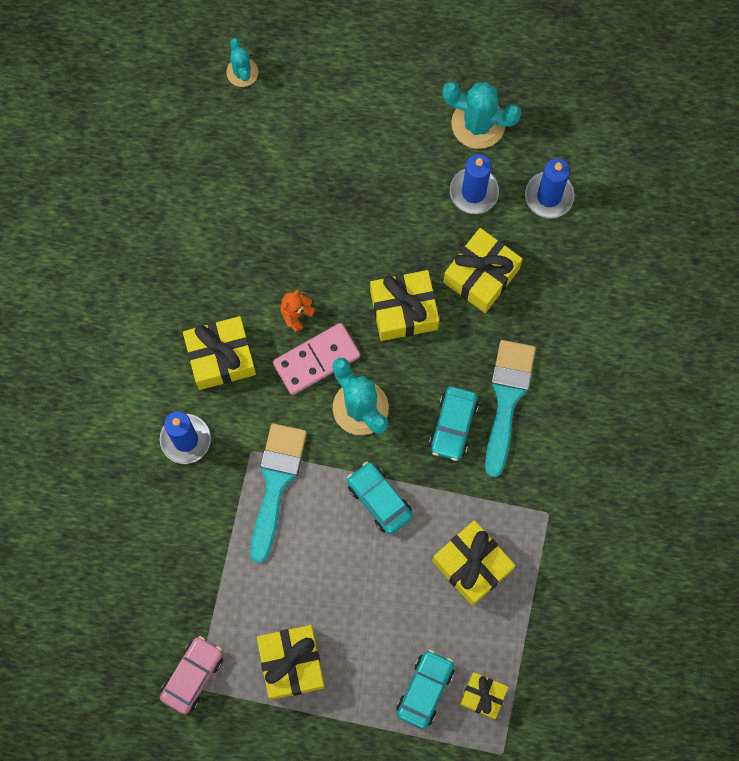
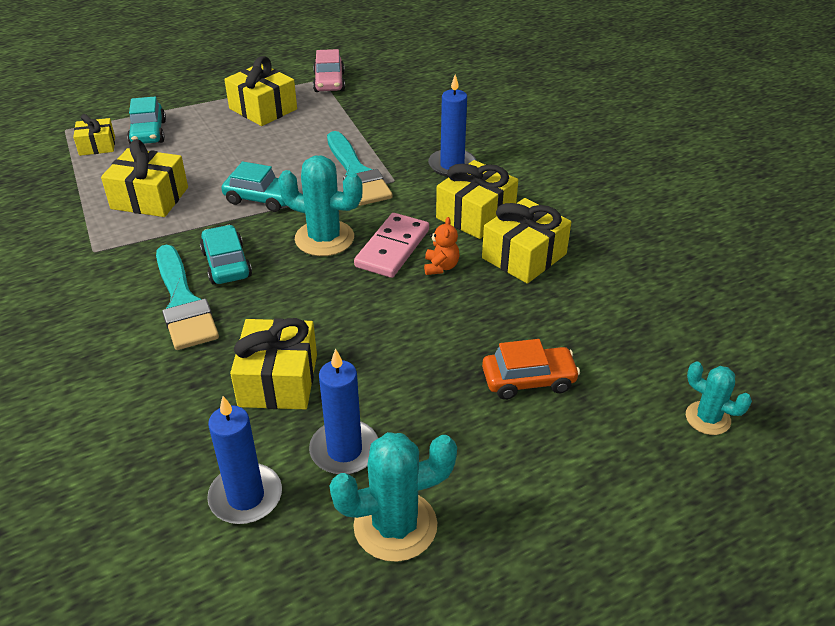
camera: 145 degrees right, 35 degrees down
yellow gift [370,270,439,341] -> yellow gift moved to [482,198,571,284]
none -> orange car [482,339,580,400]

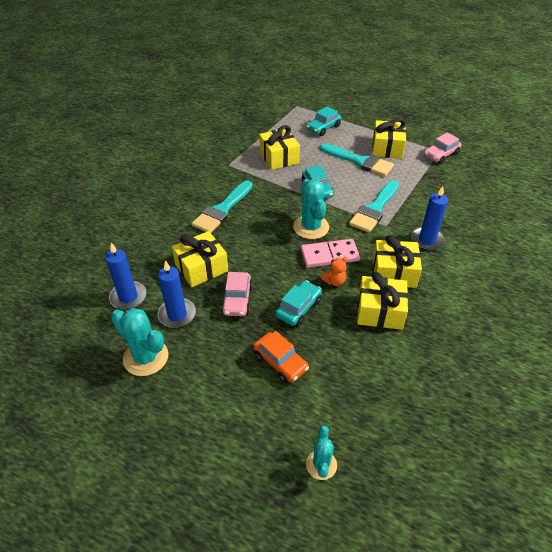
camera: 55 degrees right, 5 degrees up
yellow gift [73,114,115,156] -> none
turquoise car [200,225,252,284] -> turquoise car moved to [275,280,322,326]
none -> pink car [221,272,253,316]
none -> turquoise brush [320,143,394,176]

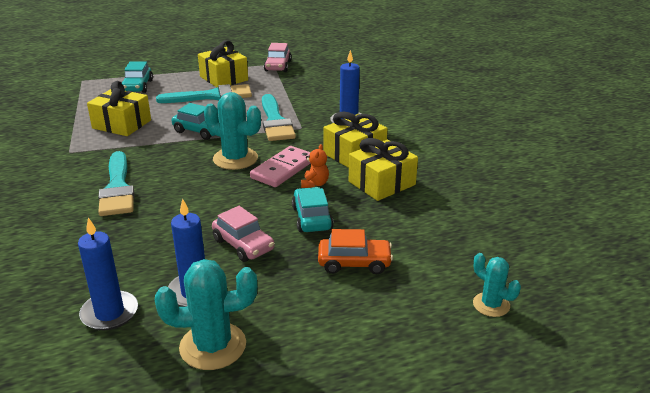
camera: 45 degrees left, 15 degrees down
yellow gift [172,231,228,287] -> none

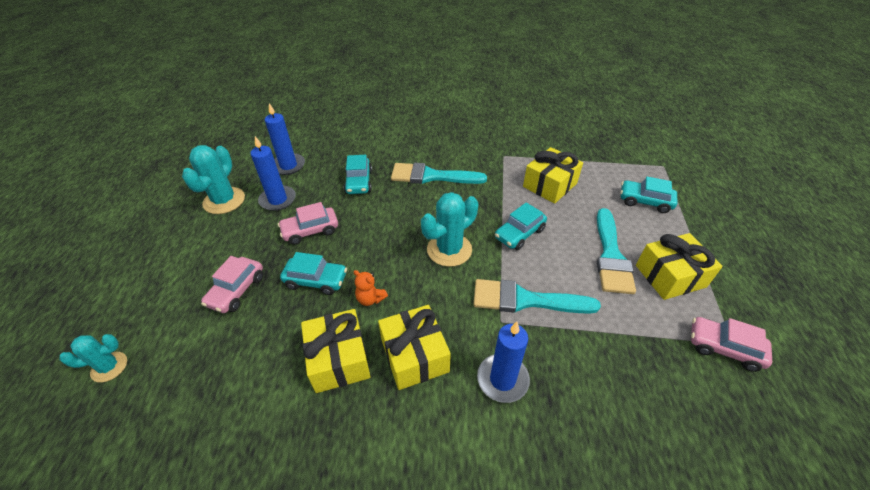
camera: 110 degrees right, 15 degrees up
pink domino [250,146,311,187] -> none
orange car [318,229,393,274] -> pink car [201,256,263,313]
none -> turquoise car [344,155,372,194]

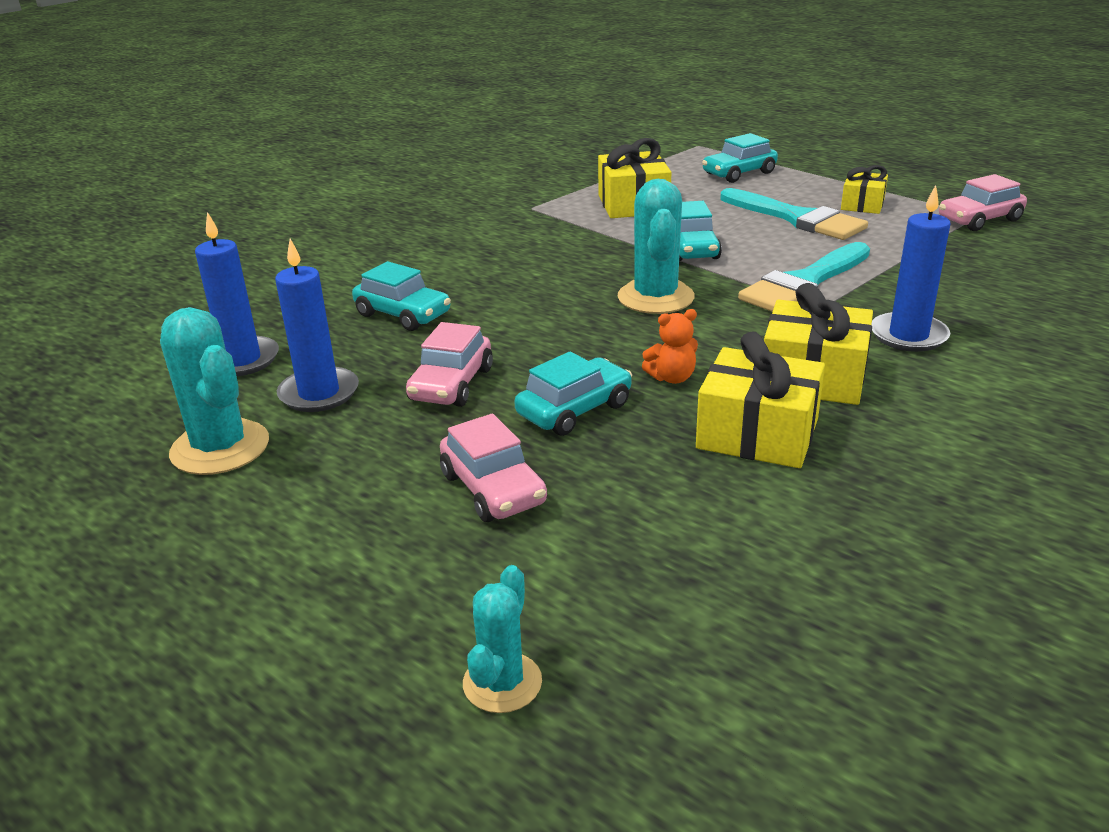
camera: 50 degrees left, 15 degrees down
turquoise brush [391,163,487,184] -> none
yellow gift [636,233,723,300] -> yellow gift [841,165,888,214], size x0.61

